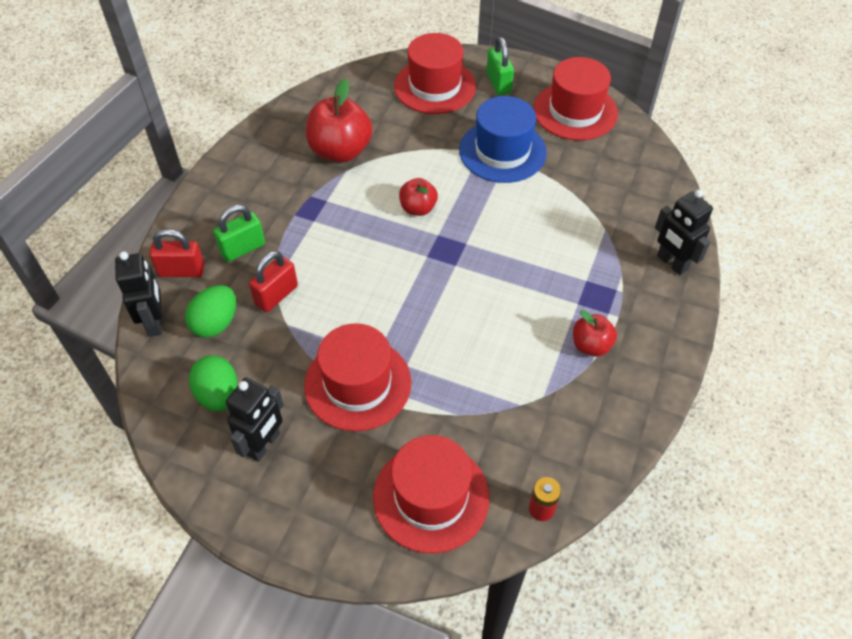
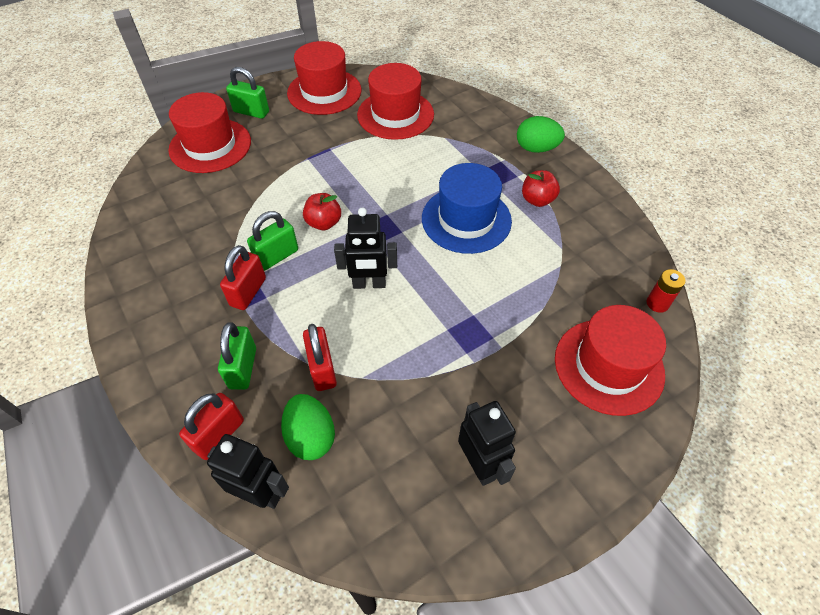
camera: 55 degrees left, 0 degrees up
green egg [189,355,238,411] -> green egg moved to [517,116,565,153]
red hat [304,323,411,431] -> red hat moved to [357,63,434,140]
red apple [306,78,373,163] -> none
blue hat [459,96,547,183] -> blue hat moved to [422,163,512,254]
black robot [655,190,713,275] -> black robot moved to [334,208,397,289]
none -> red padlock [220,245,266,310]
none -> green padlock [247,211,298,271]

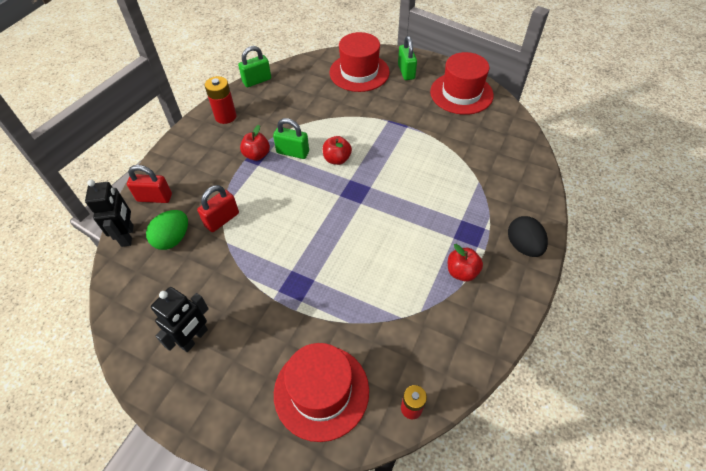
camera: 60 degrees right, 0 degrees up
green padlock [218,323,256,390] -> green padlock moved to [238,46,271,87]
red padlock [220,245,266,310] -> red apple [240,125,270,161]
black robot [334,208,397,289] -> none
red hat [357,63,434,140] -> none
blue hat [422,163,512,254] -> none
green egg [517,116,565,153] -> black egg [508,216,548,257]
none -> red battery [205,76,236,124]

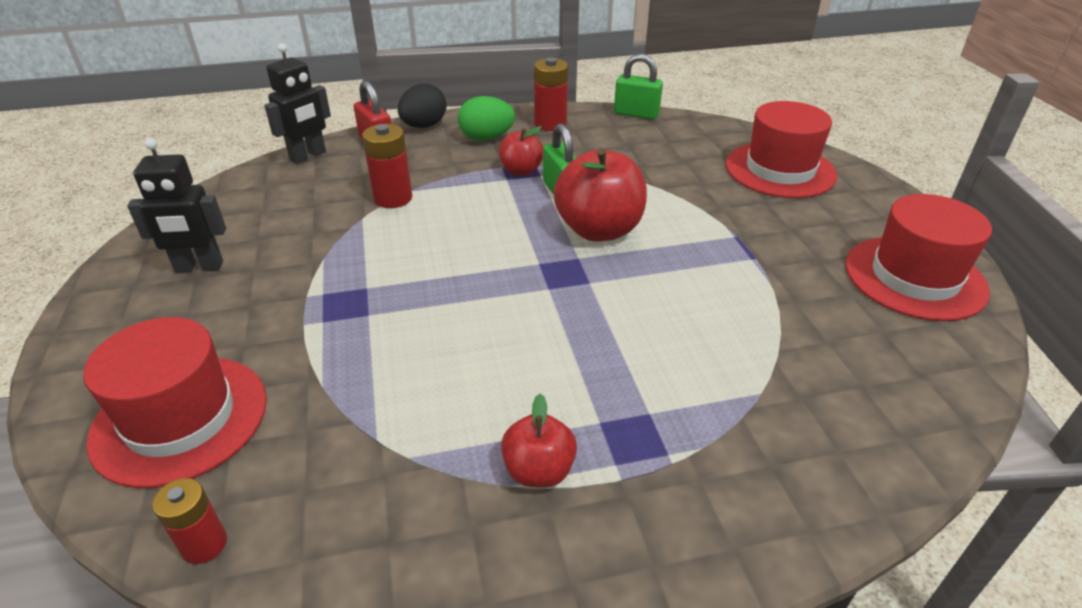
camera: 50 degrees right, 15 degrees down
green egg [146,210,188,250] -> green egg moved to [458,96,515,141]
red padlock [197,185,239,232] -> red battery [362,124,412,208]
red apple [323,136,352,165] -> red apple [554,148,647,241], size x1.79
green padlock [398,36,417,80] -> none
black egg [508,216,548,257] -> black egg moved to [398,84,447,128]

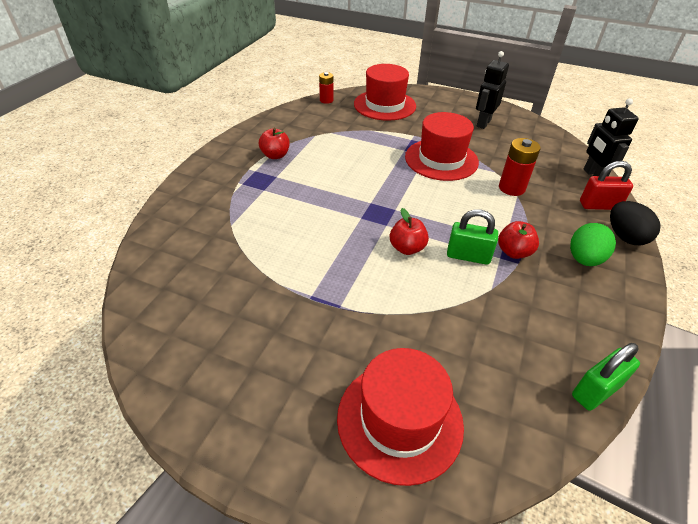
camera: 125 degrees right, 5 degrees up
red battery [534,58,568,131] -> none
red apple [554,148,647,241] -> red apple [390,208,429,255], size x0.56
red hat [846,194,992,321] -> red hat moved to [405,112,479,181]

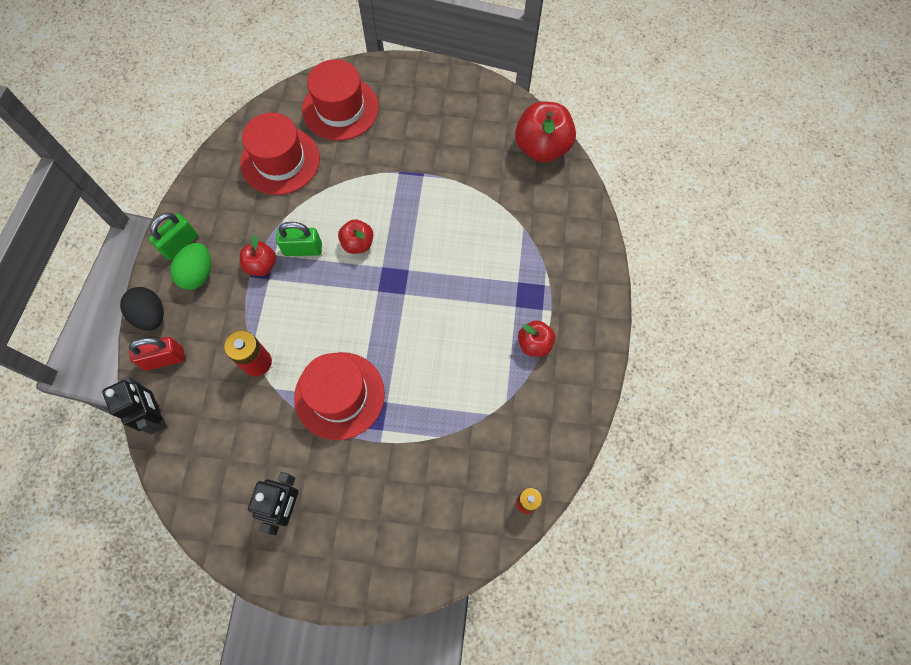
camera: 165 degrees right, 25 degrees up
red hat [354,64,416,121] -> red hat moved to [240,112,320,195]
green padlock [572,343,640,411] -> green padlock moved to [149,213,198,260]
none -> red apple [515,102,576,163]

